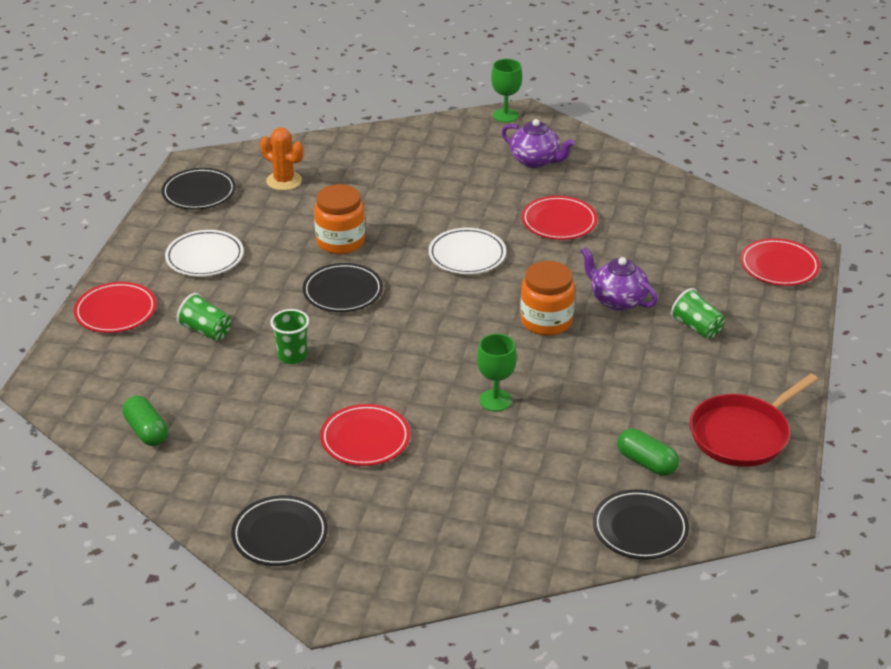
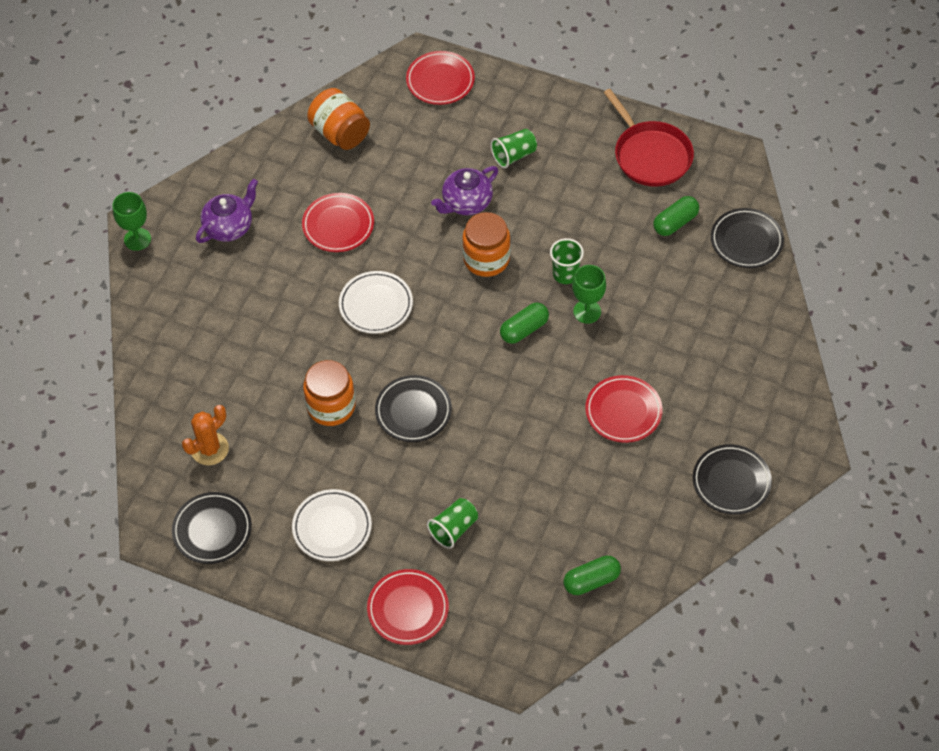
camera: 80 degrees left, 20 degrees up
green cup [270,309,309,364] -> green cup moved to [550,238,584,284]
none -> orange jar [307,88,370,150]
none -> green capsule [500,303,549,344]

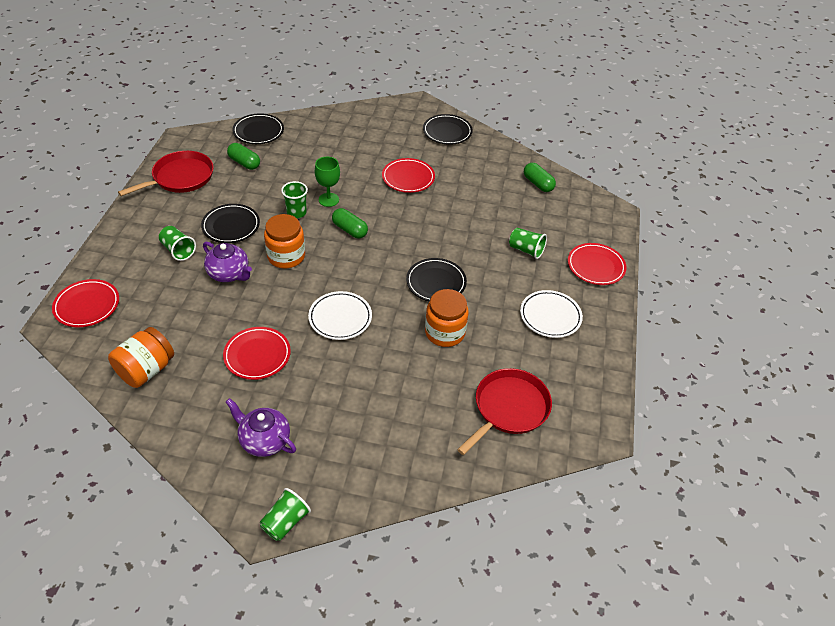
camera: 105 degrees left, 10 degrees down
green goblet [112,192,151,251] -> green cup [260,488,311,541]
black plate [172,492,252,564] -> black plate moved to [201,204,260,243]
orange cactus [182,405,229,465] -> red pan [457,368,552,455]

